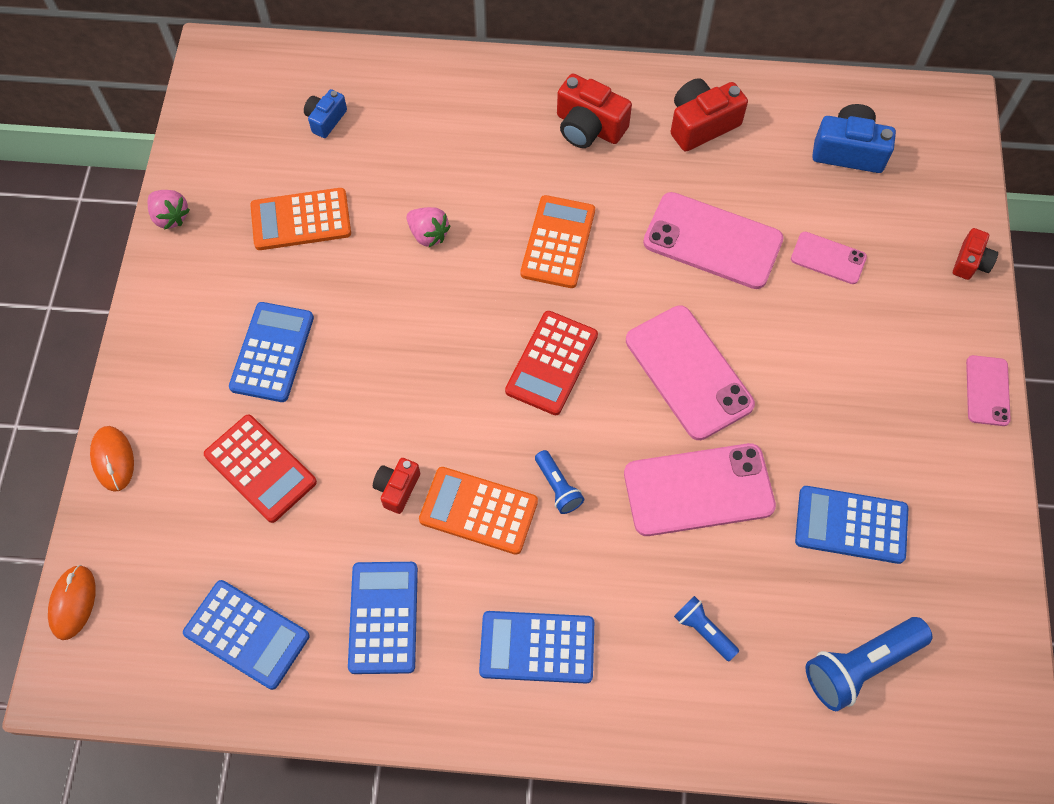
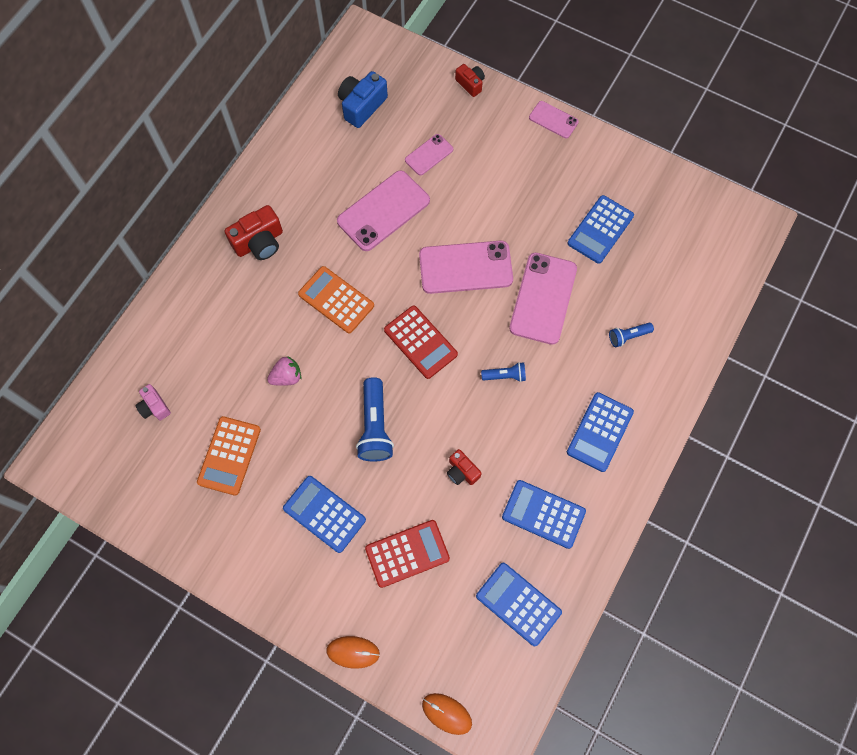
camera: 65 degrees left, 5 degrees up
pink strawberry [148,190,190,230] -> none
blue calculator [183,580,310,690] -> blue calculator turned 105 degrees counterclockwise [476,563,562,646]
blue camera [304,89,347,138] -> pink camera [135,384,171,421]
orange calculator [419,467,538,555] -> none
red camera [671,78,748,151] -> none
blue flashlight [806,617,933,711] -> blue flashlight moved to [356,377,394,461]

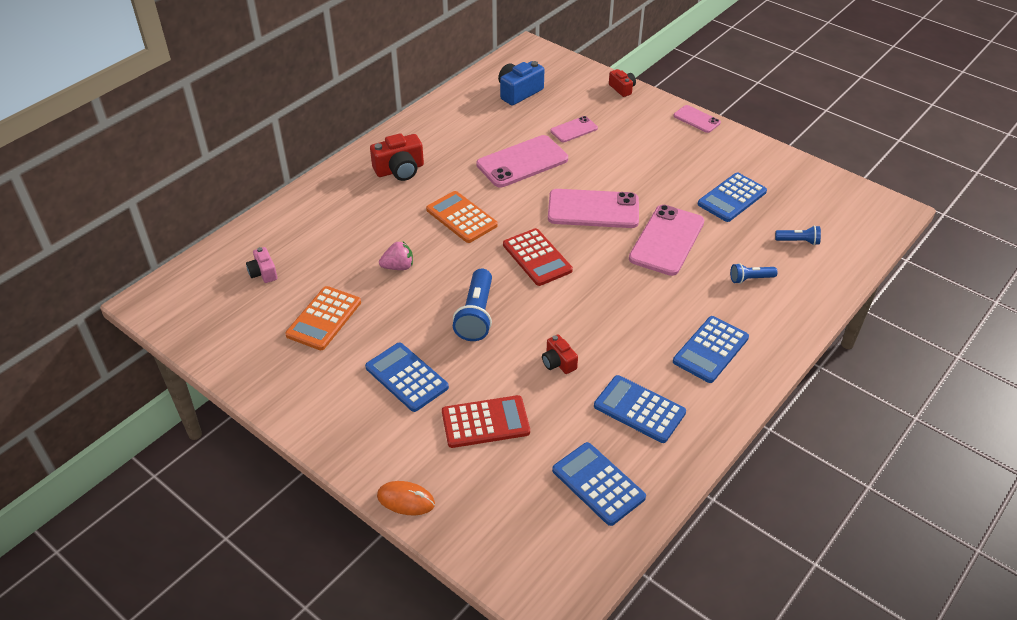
camera: 10 degrees right, 25 degrees down
orange mouse [422,693,472,735] -> none
blue flashlight [481,362,526,382] -> blue flashlight moved to [775,225,821,245]

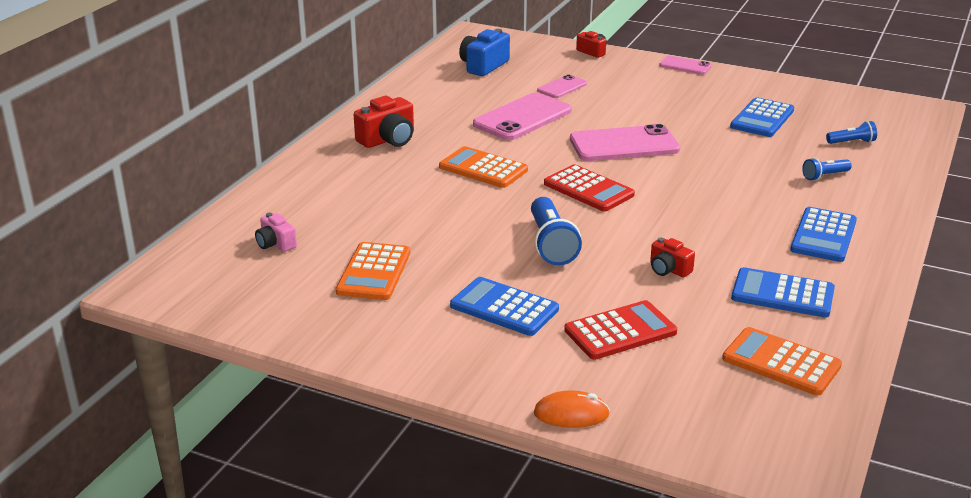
camera: 15 degrees left, 15 degrees down
pink strawberry [379,242,413,270] -> none
blue calculator [552,442,646,526] -> orange calculator [722,327,842,396]
pink phone [629,205,704,276] -> none

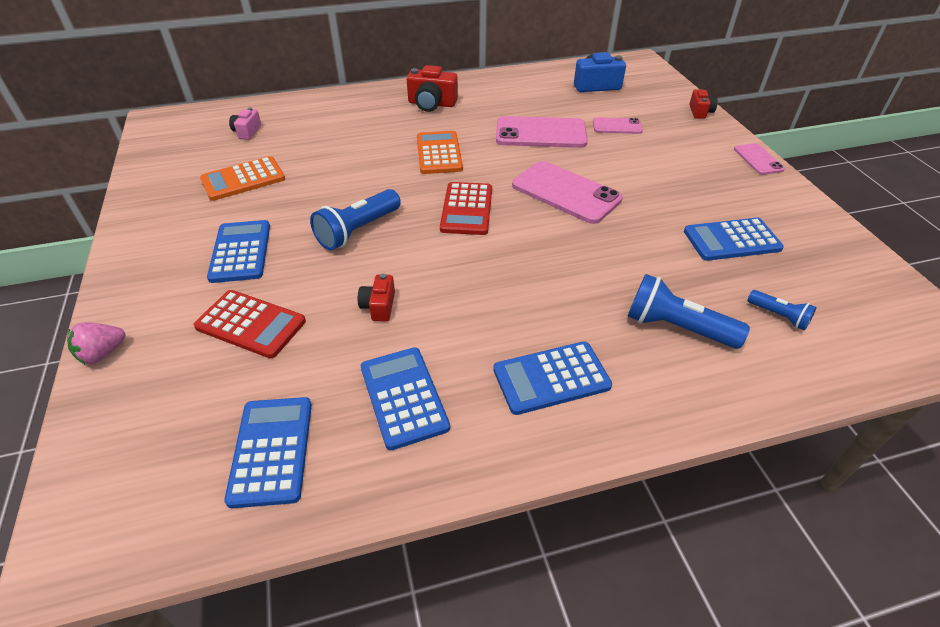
camera: 50 degrees right, 15 degrees up
orange mouse [534,390,610,428] -> pink strawberry [67,322,126,364]
orange calculator [722,327,842,396] -> blue calculator [224,397,312,508]
blue flashlight [802,158,852,181] -> blue flashlight [627,274,750,349], size x1.81

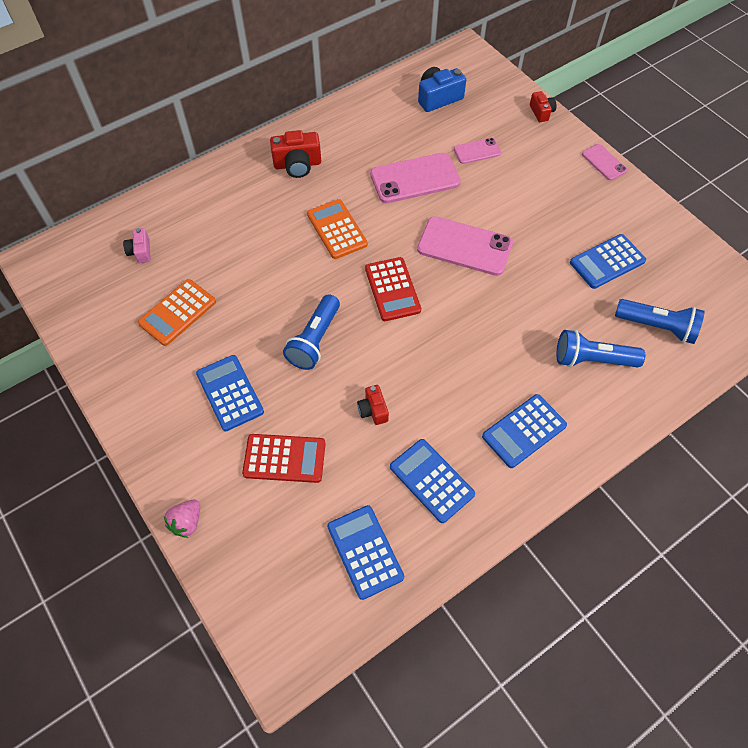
camera: 20 degrees left, 15 degrees up
blue flashlight [747,290,817,330] -> blue flashlight [615,299,705,344], size x1.81

